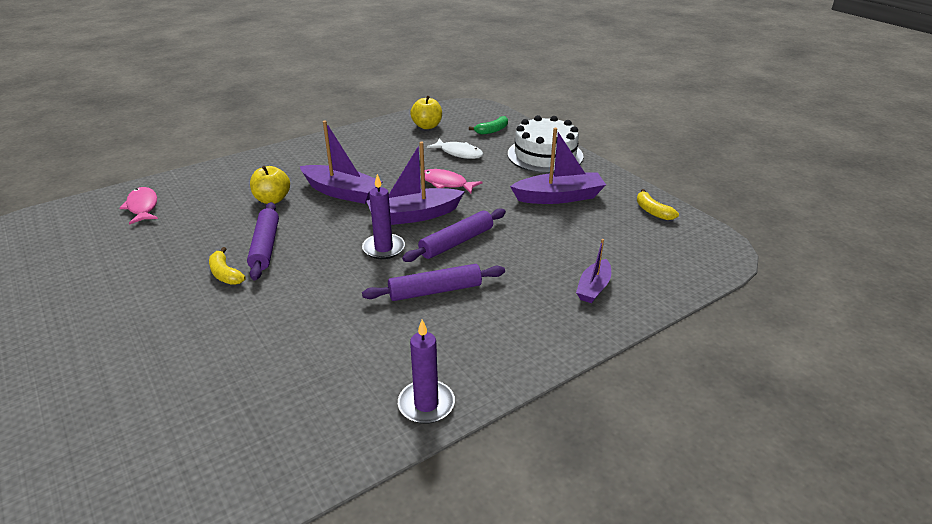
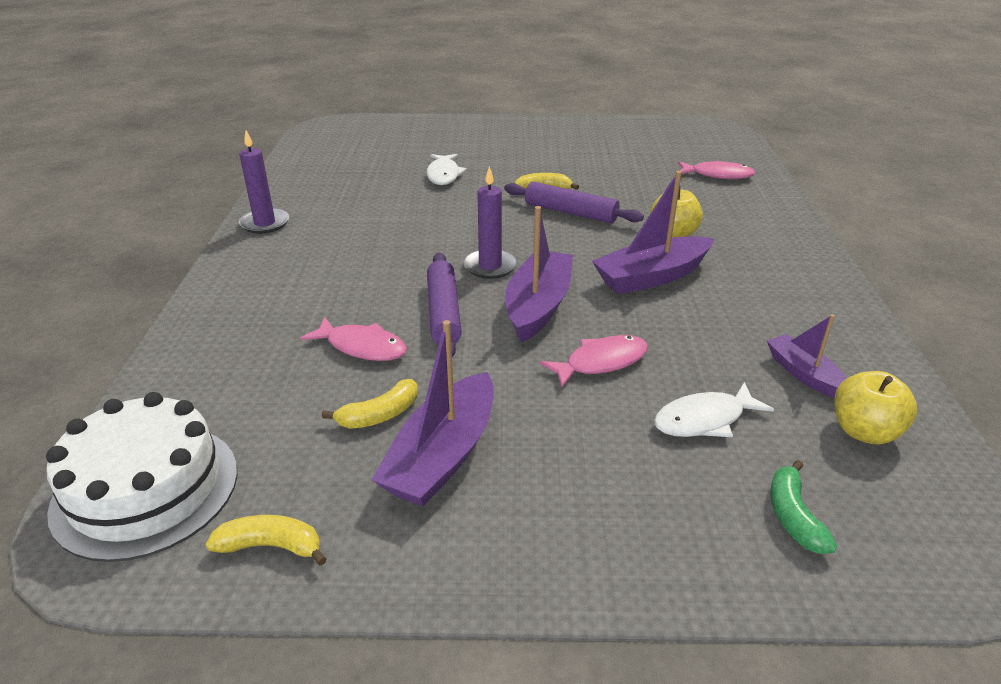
camera: 125 degrees right, 0 degrees up
purple rolling pin [362,264,505,301] -> none
white cake [508,115,583,173] -> white cake moved to [46,392,237,562]
purple boat [576,239,611,303] -> purple boat moved to [767,314,847,398]
none -> pink fish [300,317,407,361]
none -> yellow banana [322,379,418,429]
none -> white fish [426,154,466,185]

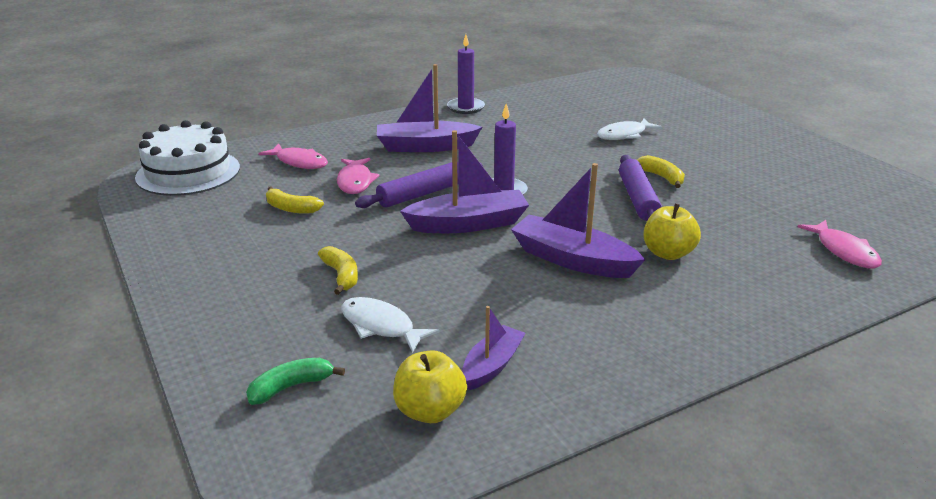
camera: 60 degrees right, 5 degrees down
yellow banana [205,515,327,566] -> yellow banana moved to [318,246,358,295]
purple boat [371,320,494,506] -> purple boat moved to [377,64,482,152]
pink fish [539,335,648,387] -> pink fish moved to [259,144,328,169]

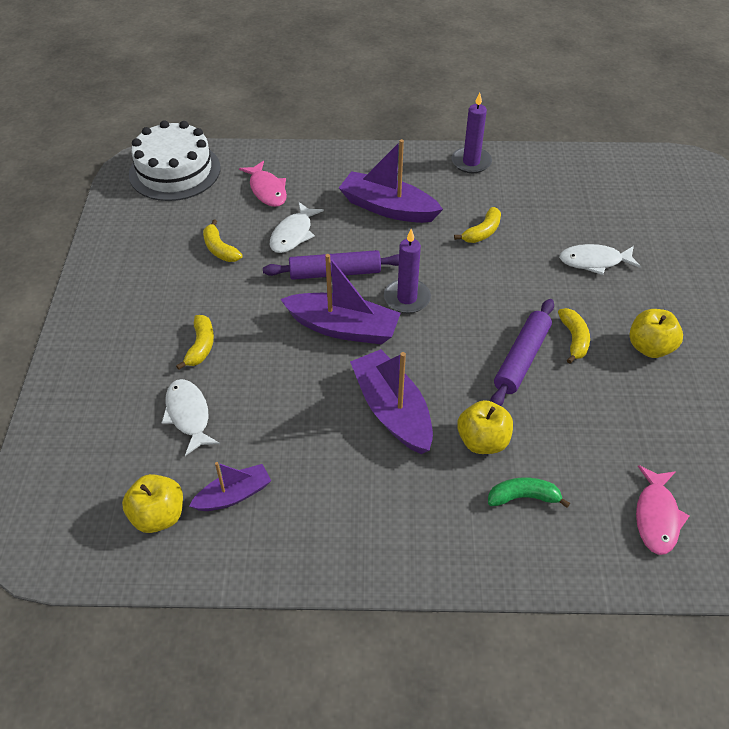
camera: 30 degrees right, 20 degrees up
green banana [246,358,345,405] -> green banana moved to [488,477,570,508]
pink fish [337,158,380,194] -> white fish [270,202,324,253]
none -> yellow banana [454,207,501,243]
none -> yellow apple [629,309,683,358]

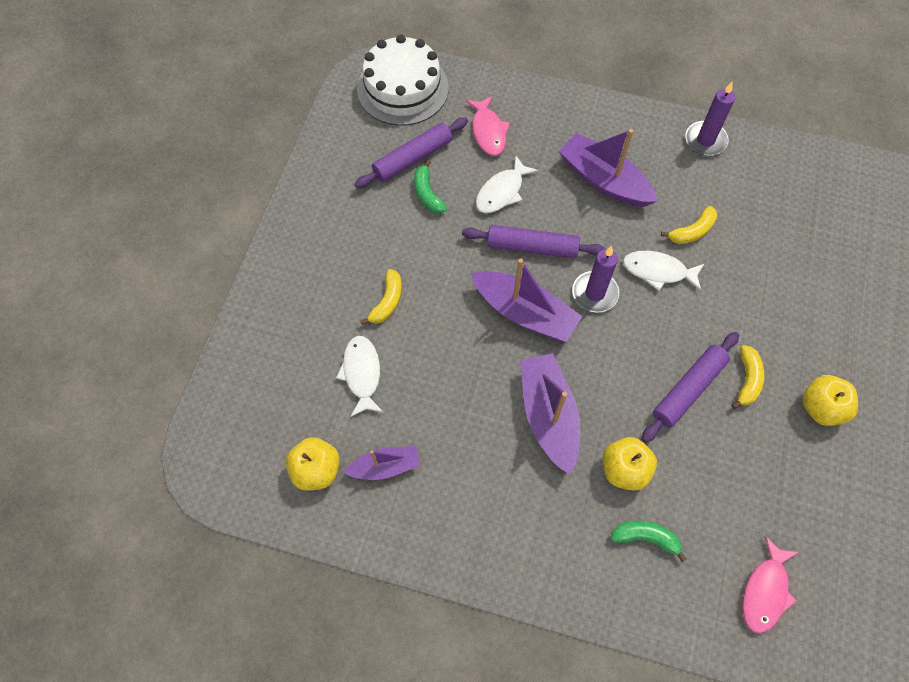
camera: 15 degrees right, 15 degrees up
yellow banana [203,219,243,262] -> green banana [414,160,447,213]
white fish [559,244,641,275] -> white fish moved to [623,251,704,291]
none -> purple rolling pin [354,117,468,188]

